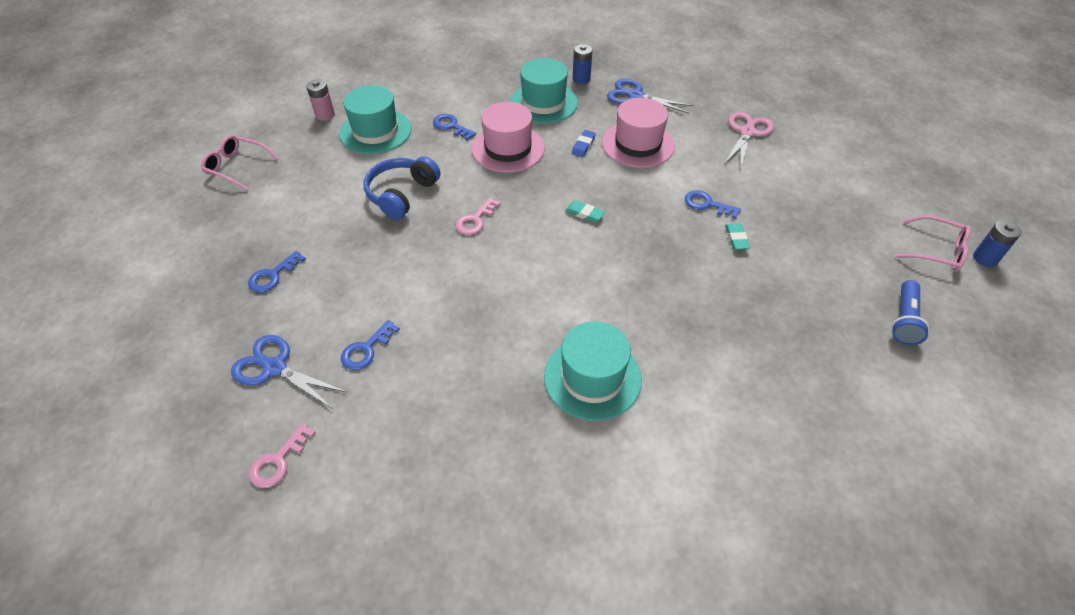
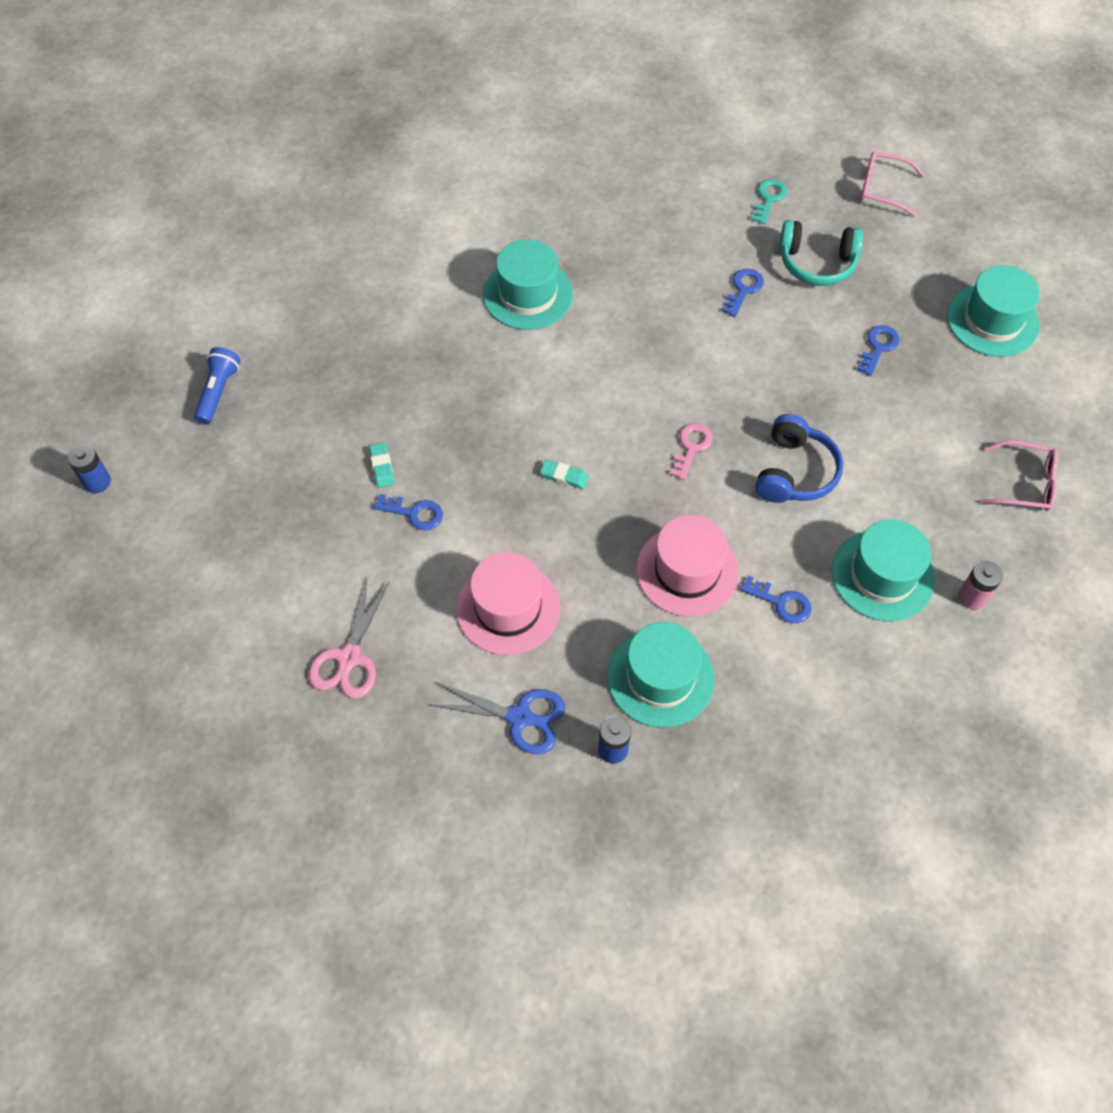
camera: 170 degrees right, 10 degrees up
blue scissors [231,335,346,408] -> turquoise headphones [779,220,863,286]
pink key [249,423,316,488] -> turquoise key [751,179,787,224]
blue eraser [571,130,596,157] -> none
pink glasses [896,215,971,272] -> pink glasses moved to [860,152,925,217]
none -> turquoise hat [947,265,1040,357]

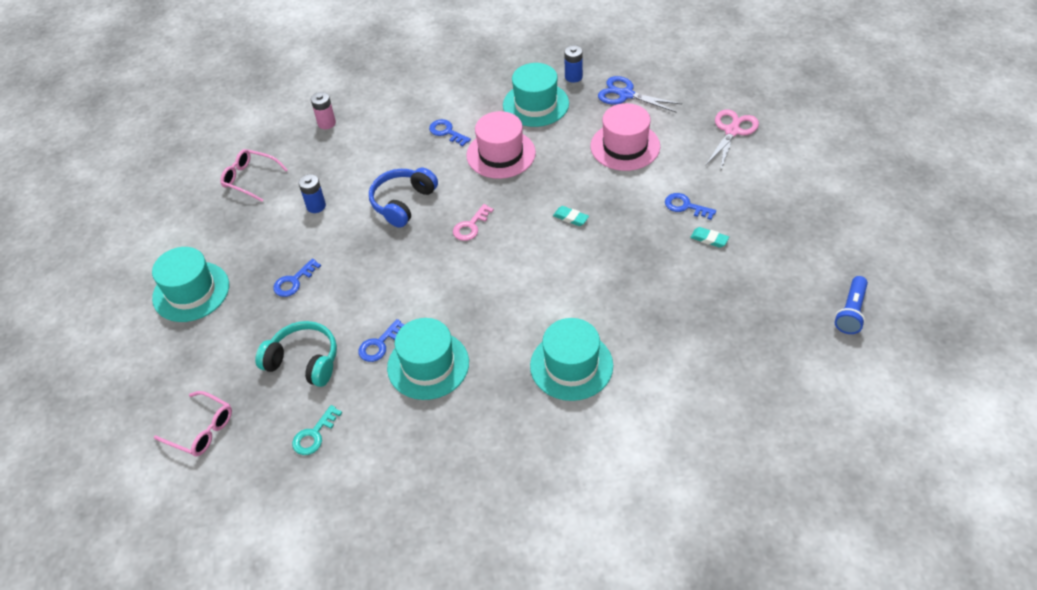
camera: 165 degrees left, 10 degrees down
blue battery [67,444,111,493] -> blue battery moved to [299,174,326,213]
turquoise eraser [369,443,395,488] -> turquoise eraser turned 60 degrees counterclockwise [690,227,729,248]
turquoise hat [832,519,935,621] -> turquoise hat moved to [387,318,469,400]

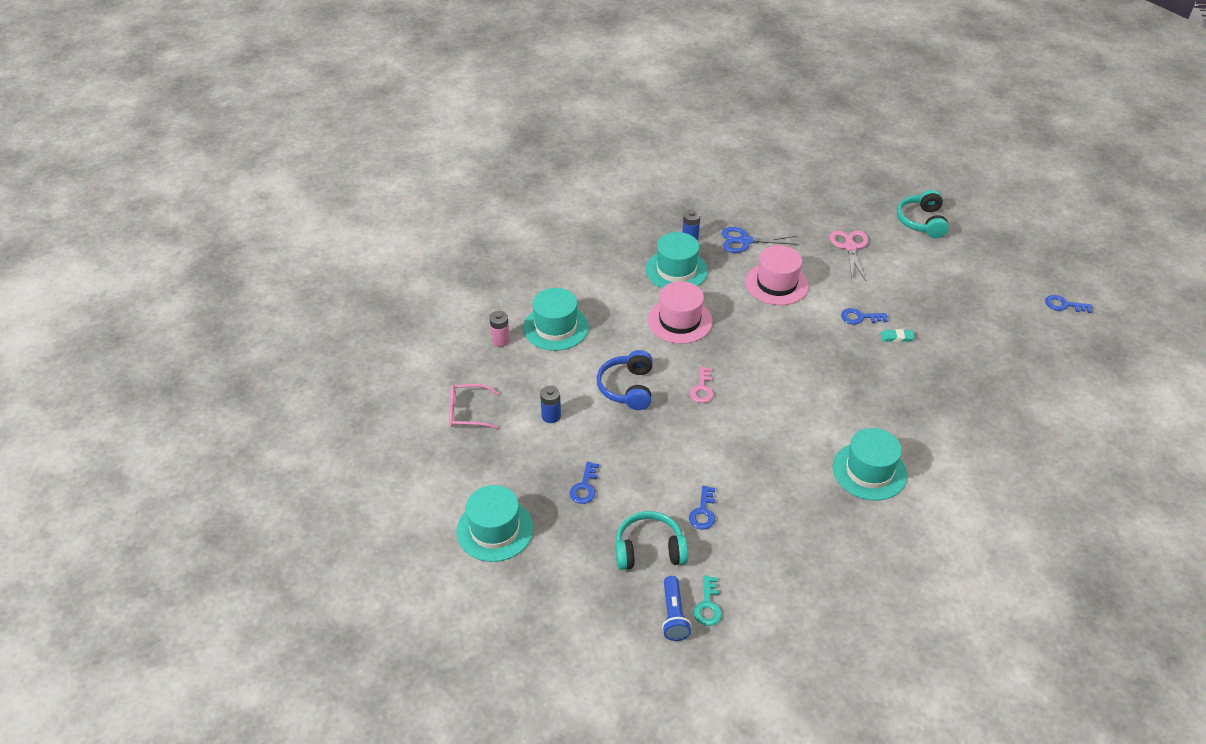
camera: 30 degrees left, 5 degrees down
pink glasses [154,391,232,456] -> none
turquoise hat [387,318,469,400] -> turquoise hat moved to [523,288,589,351]
blue key [429,119,471,146] -> blue key moved to [1045,295,1092,313]
turquoise eraser [553,206,589,226] -> none
blue flashlight [835,276,868,334] -> blue flashlight moved to [662,576,691,641]
none -> turquoise headphones [897,190,949,238]

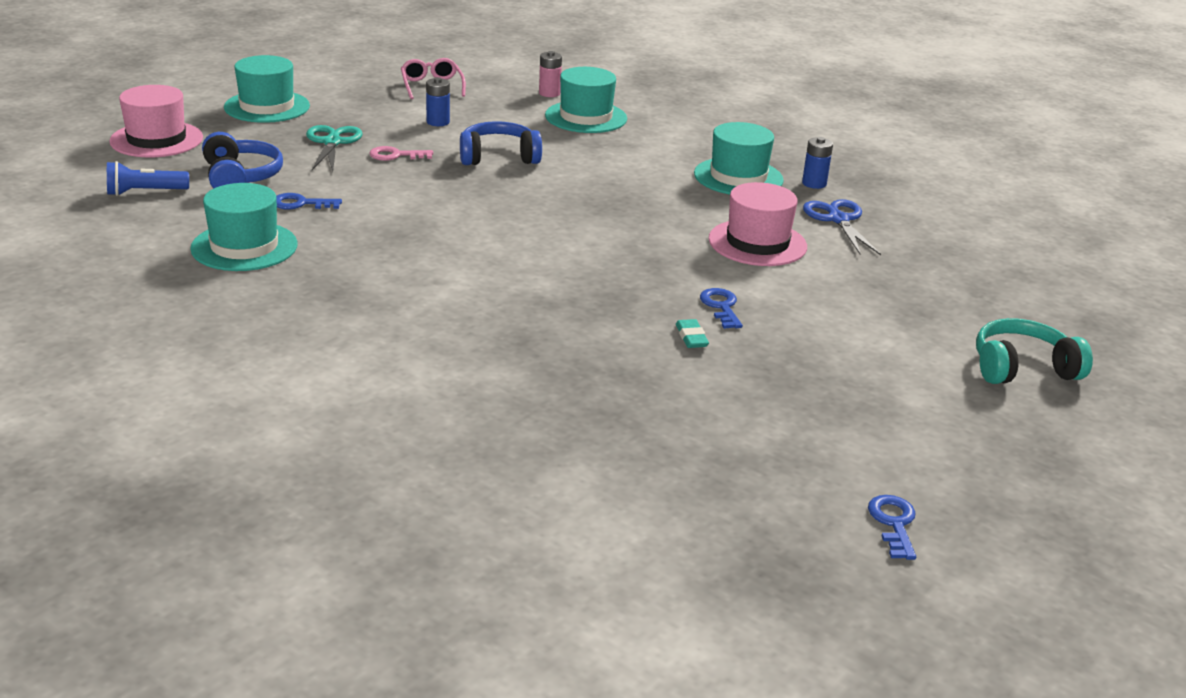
camera: 75 degrees right, 15 degrees down
blue key [569,462,599,504] -> turquoise scissors [306,125,362,172]
turquoise headphones [615,511,688,570] -> blue headphones [202,132,283,189]
pink hat [647,281,713,344] -> pink hat moved to [109,85,203,158]
pink key [690,367,714,403] -> pink key moved to [369,146,433,161]
turquoise key [694,576,722,626] -> none
pink scissors [830,230,868,281] -> none
turquoise hat [832,428,907,501] -> turquoise hat moved to [190,183,298,271]

